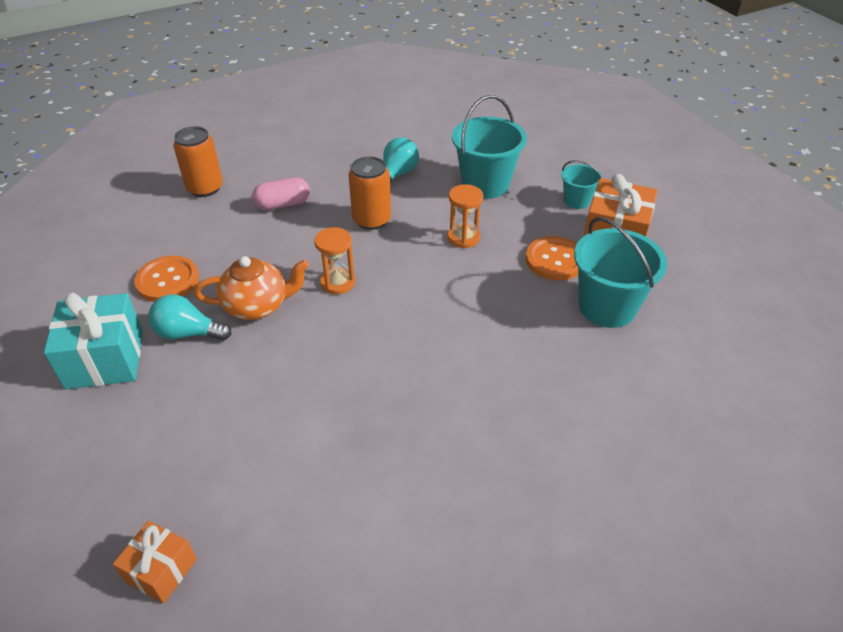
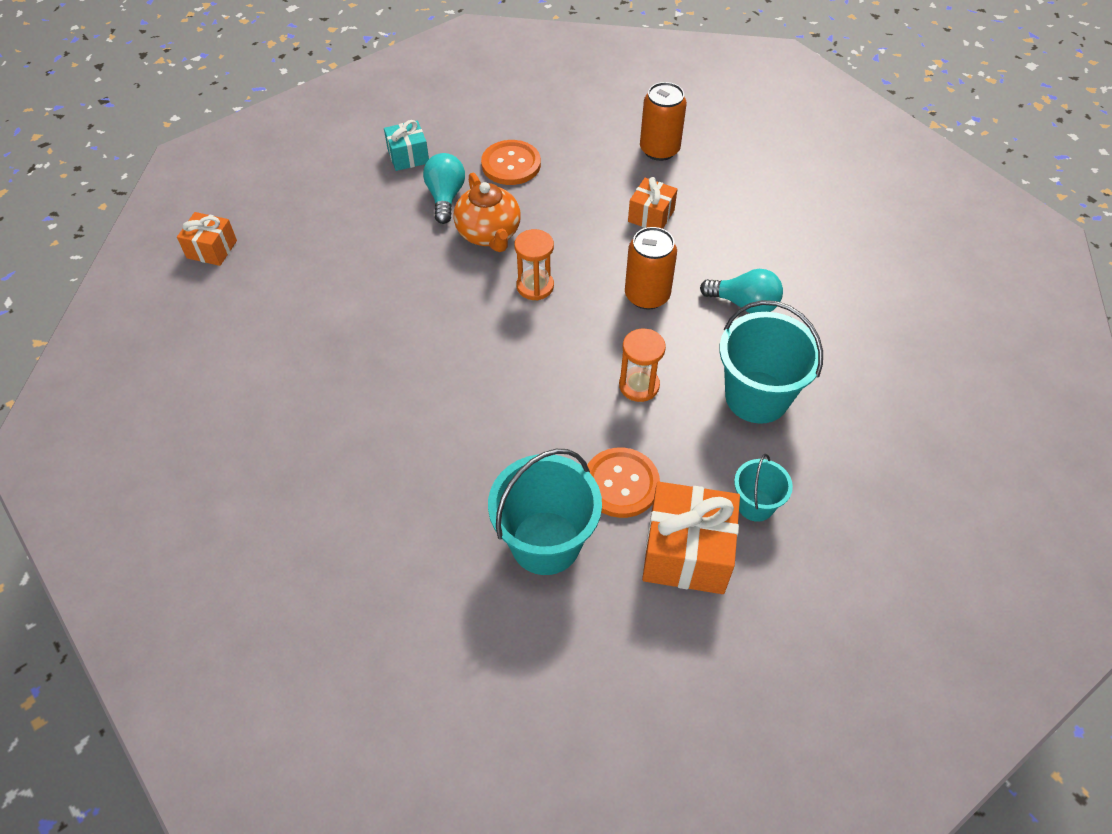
camera: 80 degrees right, 10 degrees up
turquoise gift [44,293,143,390] -> turquoise gift [384,120,429,171], size x0.58
pink capsule [252,177,310,210] -> orange gift [628,177,678,229]

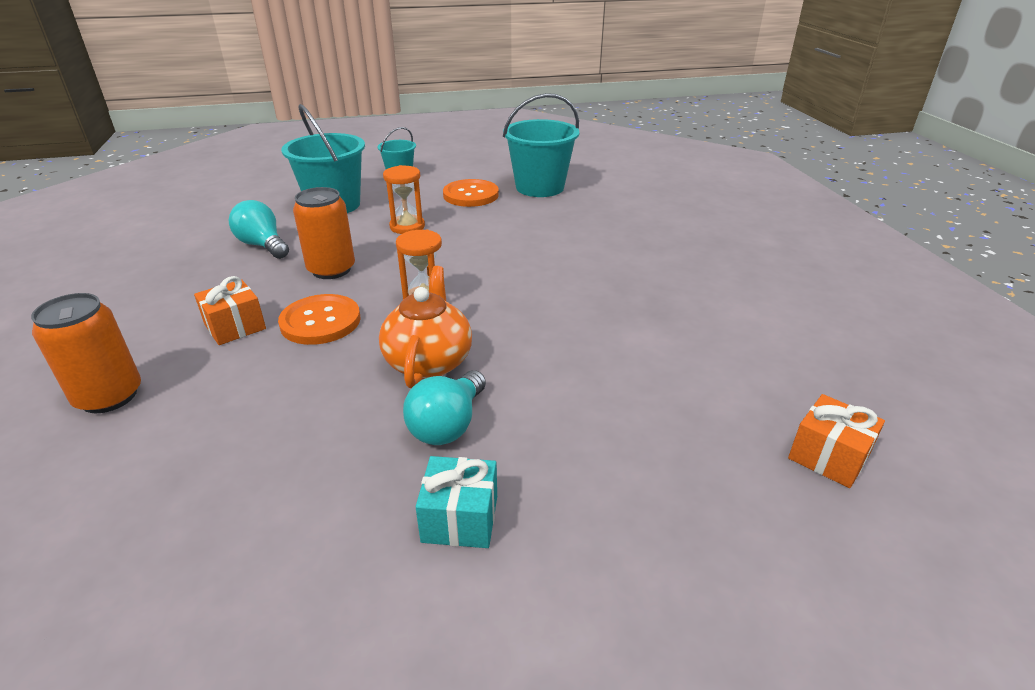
camera: 155 degrees left, 20 degrees down
orange button [481,140,541,185] -> orange button moved to [278,294,361,345]
orange gift [642,482,740,594] -> none

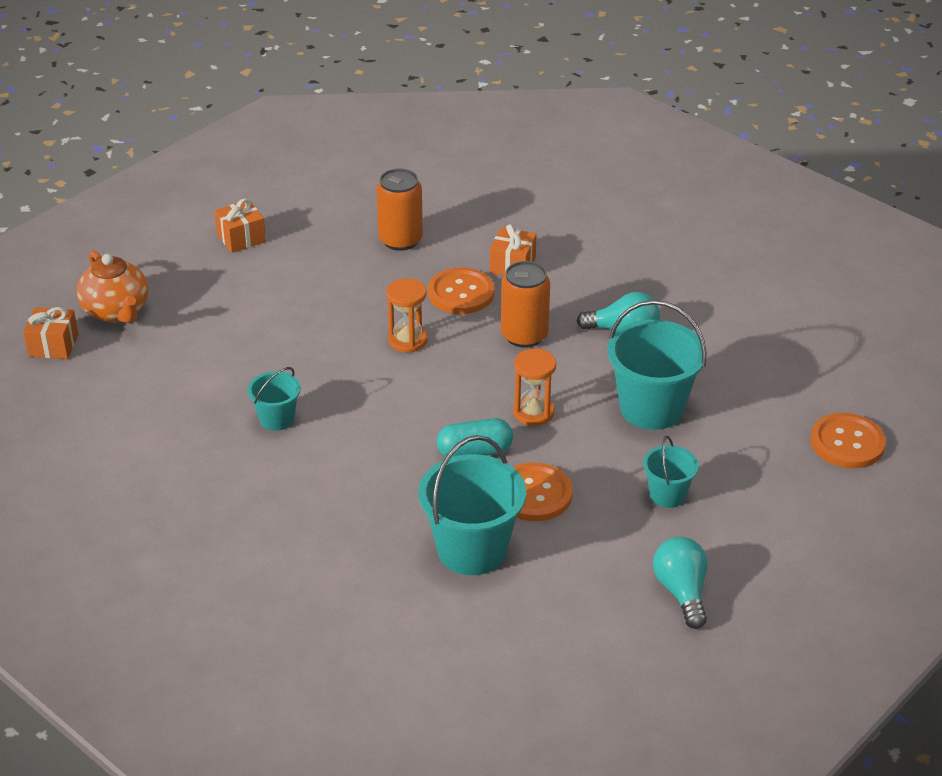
camera: 145 degrees right, 5 degrees up
orange can [31,293,141,413] -> orange can moved to [376,169,423,251]
orange teapot [379,266,472,388] -> orange teapot moved to [76,250,148,323]
turquoise light bulb [403,370,486,445] -> turquoise light bulb moved to [653,537,708,629]
turquoise gift [416,456,497,548] -> orange gift [214,198,266,253]
none -> turquoise bucket [248,367,301,431]
none -> turquoise capsule [437,418,513,457]
none -> orange button [811,413,886,468]

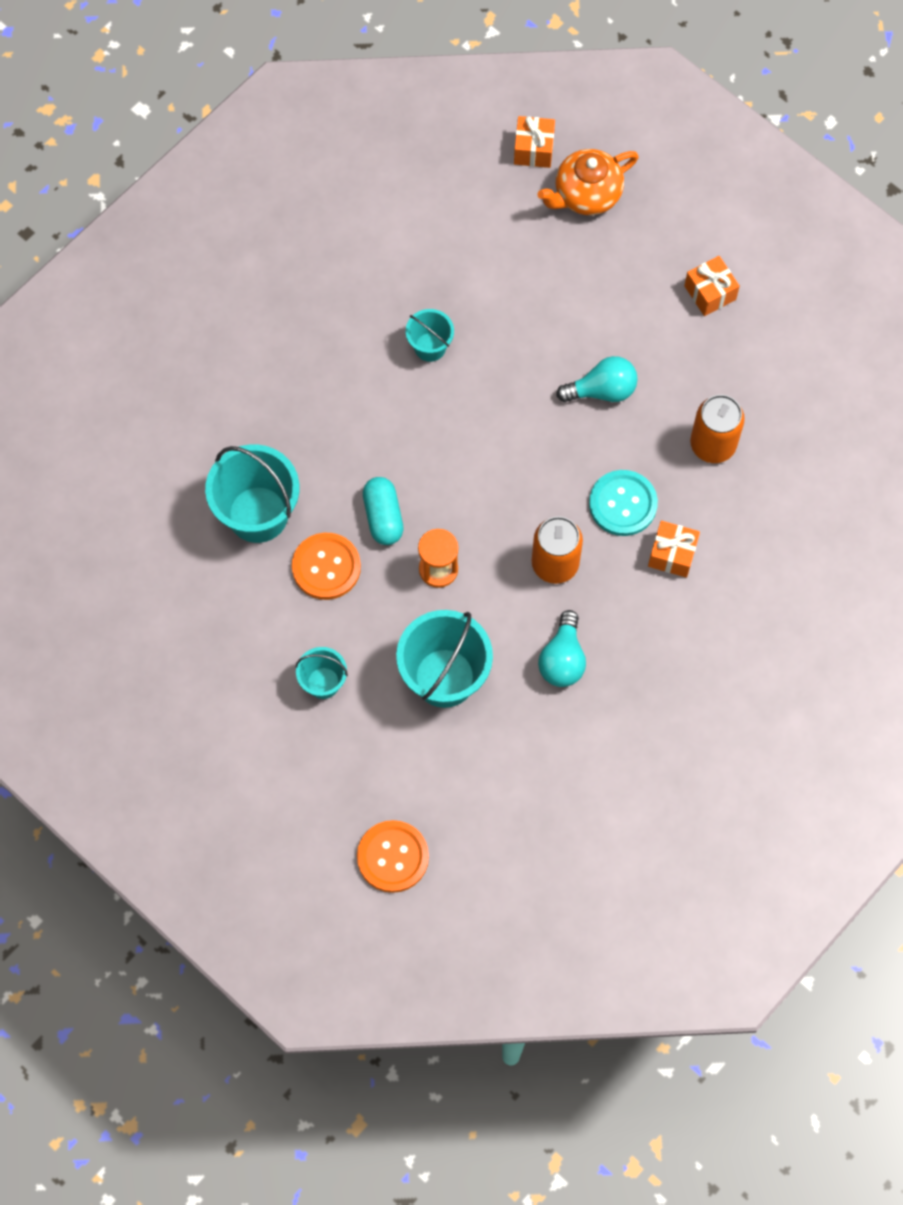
camera: 90 degrees right, 30 degrees up
orange hourglass [386,278,428,353] -> none
orange button [428,267,494,314] -> turquoise button [589,470,658,536]
turquoise light bulb [653,537,708,629] -> turquoise light bulb moved to [556,356,638,402]

